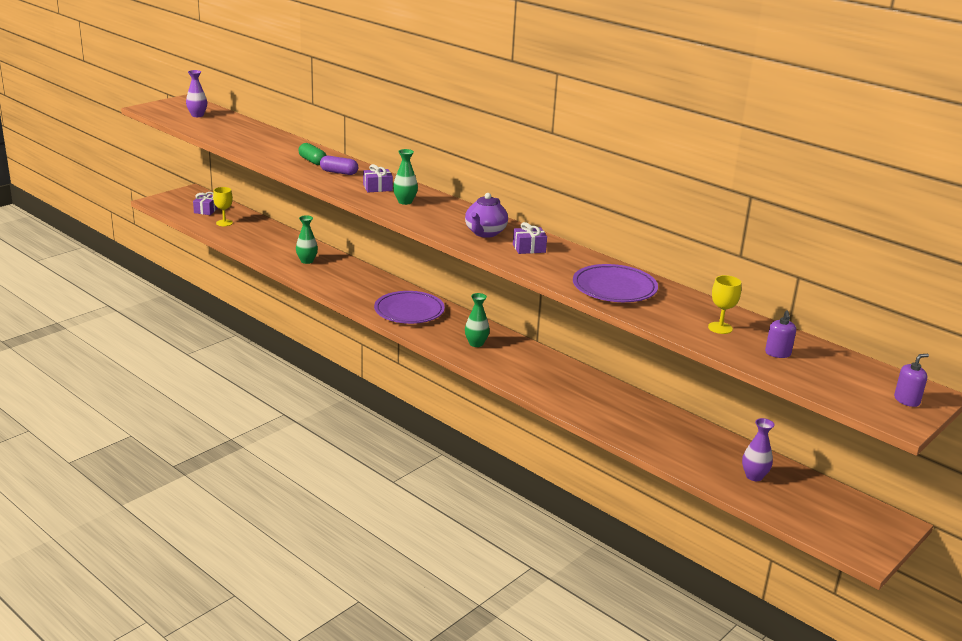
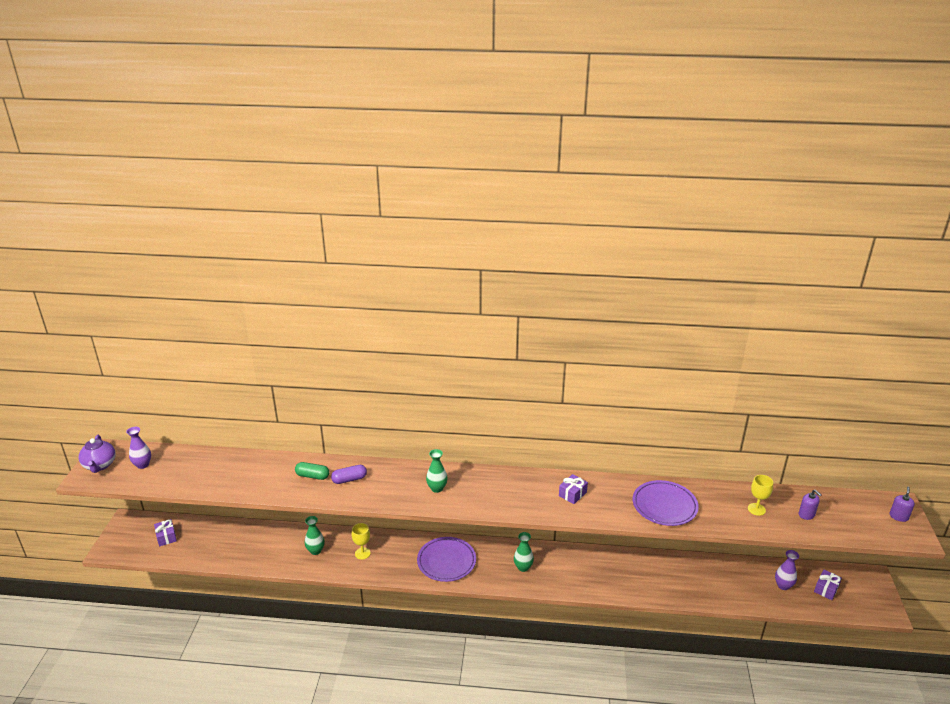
camera: 35 degrees left, 5 degrees up
yellow goblet [213,187,233,226] -> yellow goblet moved to [352,523,371,560]
purple gift [363,164,393,192] -> purple gift moved to [814,570,842,600]
purple teapot [465,193,508,238] -> purple teapot moved to [79,435,116,473]

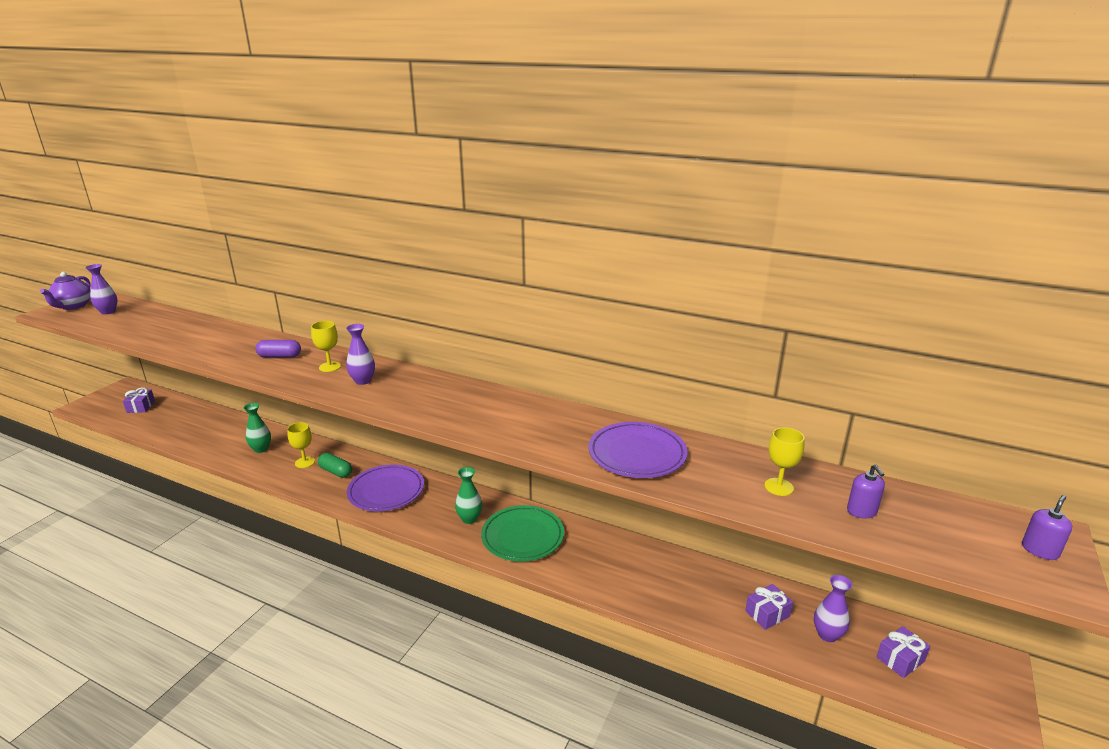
camera: 20 degrees right, 5 degrees down
green capsule [295,462,329,480] -> green capsule moved to [318,453,352,478]
green vase [426,449,447,493] -> purple vase [346,324,375,385]
purple gift [559,474,588,504] -> purple gift moved to [745,584,793,630]
none -> yellow goblet [311,321,341,372]
none -> green plate [481,505,564,562]

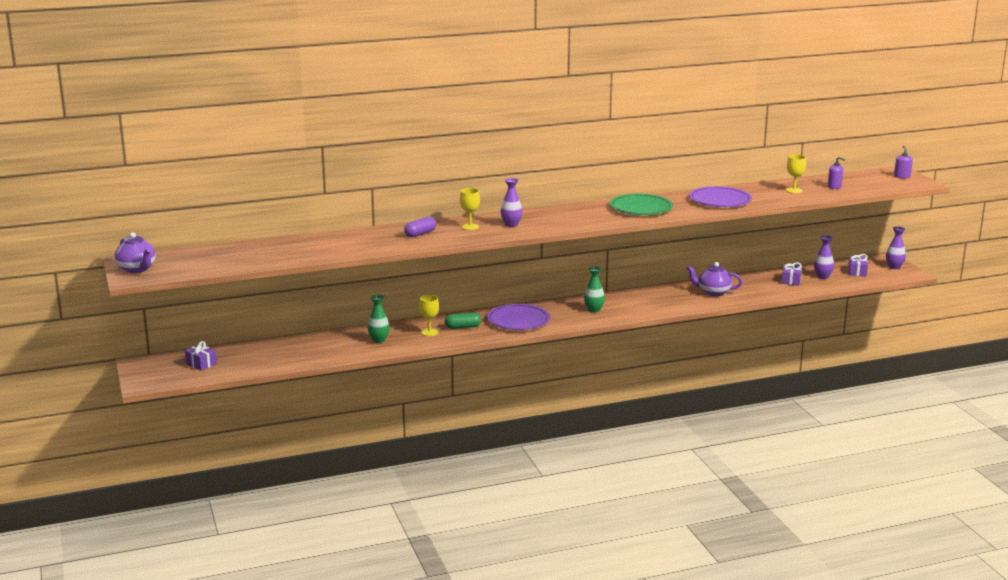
camera: 45 degrees left, 5 degrees down
purple vase [85,264,118,315] -> purple vase moved to [886,227,906,269]
green plate [481,505,564,562] -> green plate moved to [610,194,673,215]
none -> purple teapot [687,262,743,296]

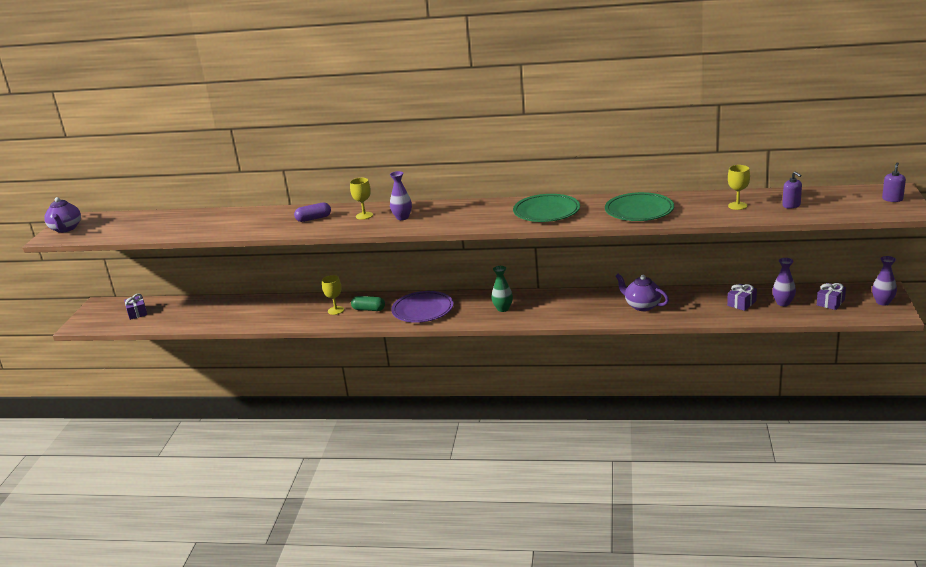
camera: 30 degrees right, 5 degrees up
green vase [368,295,390,343] -> none
purple plate [689,186,752,207] -> green plate [605,192,674,221]

